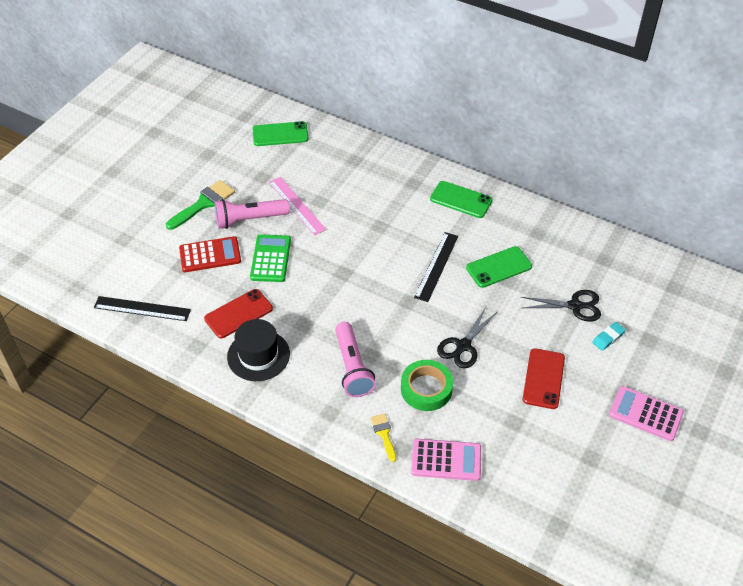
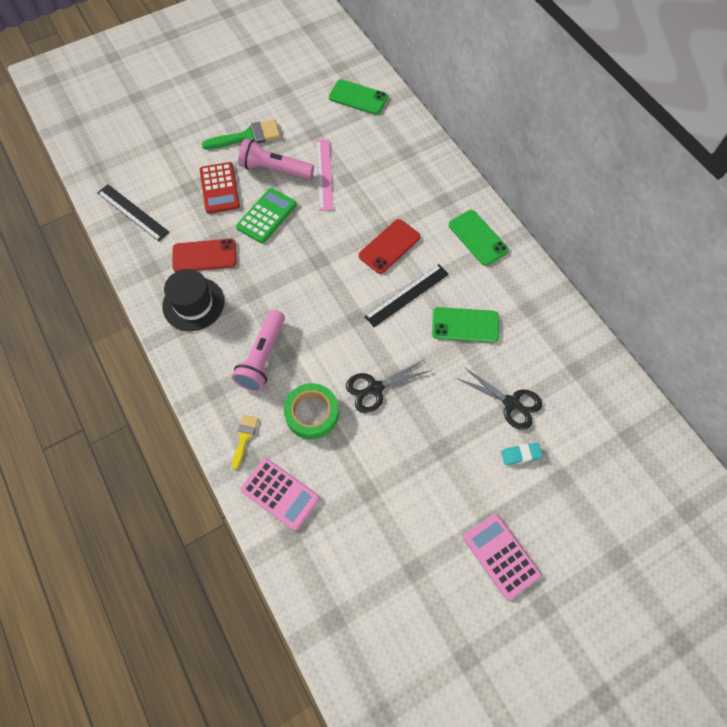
camera: 30 degrees right, 15 degrees up
red calculator [179,236,241,272] -> red calculator turned 60 degrees clockwise [199,162,240,214]
red phone [523,348,565,409] -> red phone moved to [359,219,421,274]

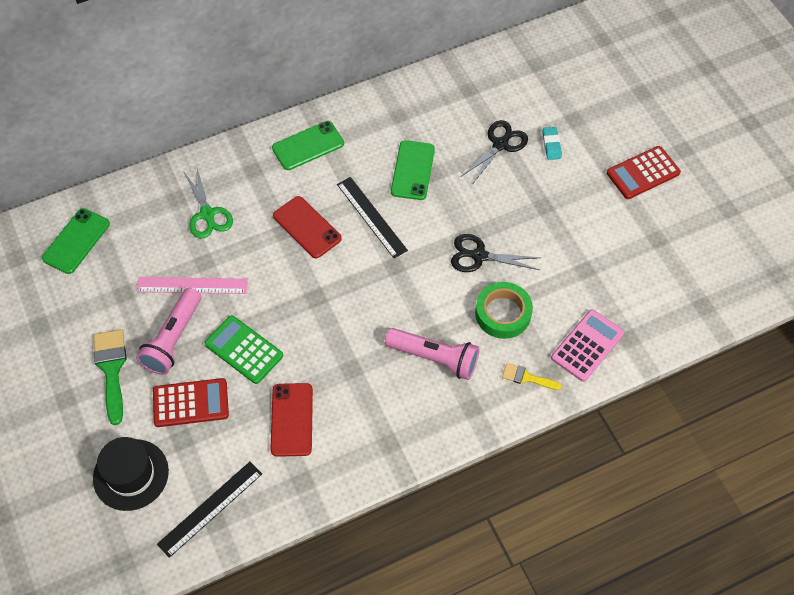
camera: 85 degrees left, 5 degrees down
black hat [162,269,224,331] -> black hat moved to [93,437,169,511]
black scissors [346,360,429,413] -> black scissors turned 120 degrees clockwise [451,234,540,272]
pink calculator [463,514,541,600] -> red calculator [607,146,681,199]
none -> green scissors [183,168,233,239]

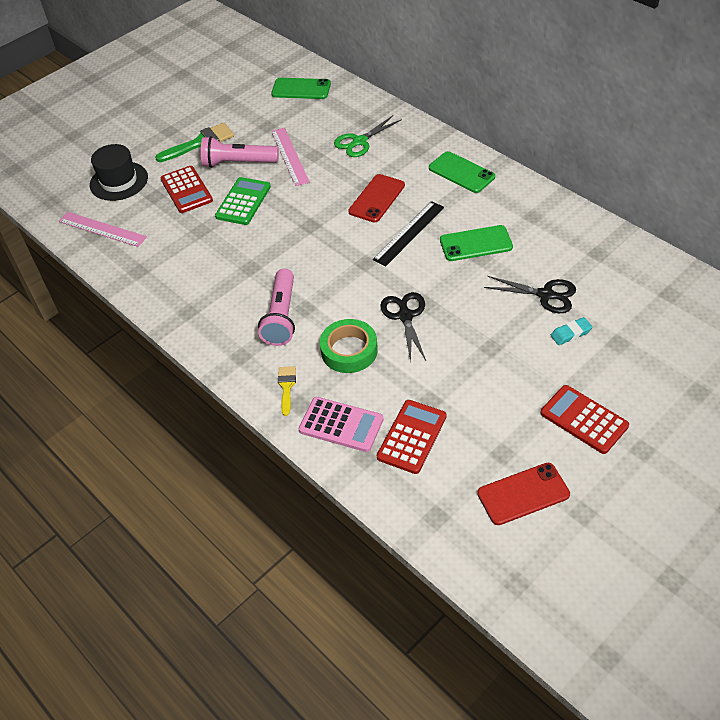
camera: 75 degrees right, 10 degrees down
black ruler [157,462,262,558] -> pink ruler [59,212,147,247]
red phone [270,383,313,457] -> red phone moved to [477,463,570,525]
none -> red calculator [377,400,447,474]

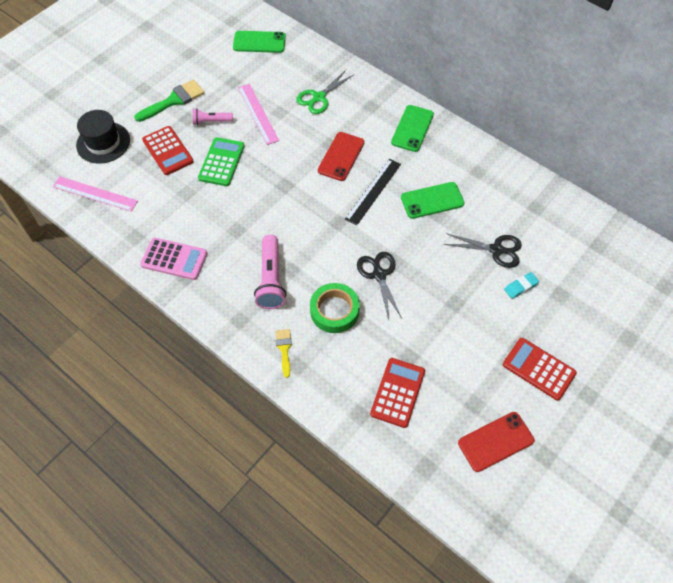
camera: 10 degrees left, 10 degrees up
pink flashlight [201,136,279,168] -> pink flashlight [192,109,233,125], size x0.59
pink calculator [299,397,383,452] -> pink calculator moved to [140,238,208,280]
green phone [429,151,495,193] -> green phone turned 75 degrees clockwise [391,105,434,152]

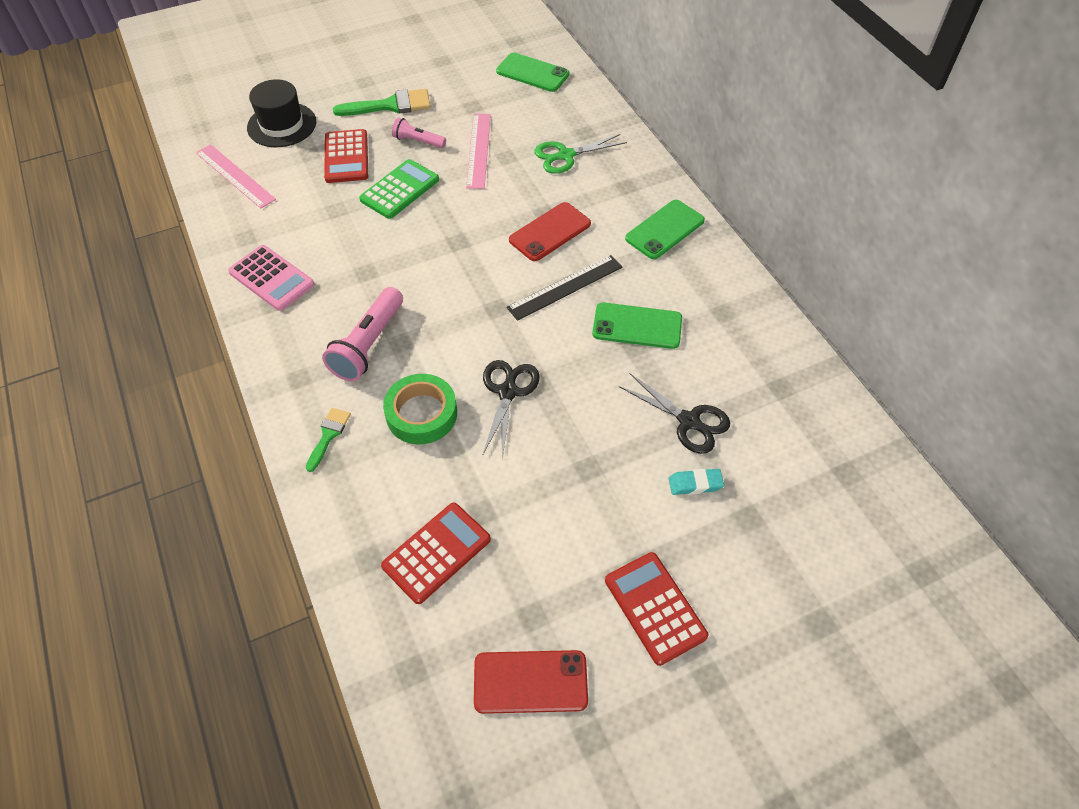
camera: 25 degrees right, 5 degrees down
yellow brush [275,329,292,378] -> green brush [306,408,351,472]

